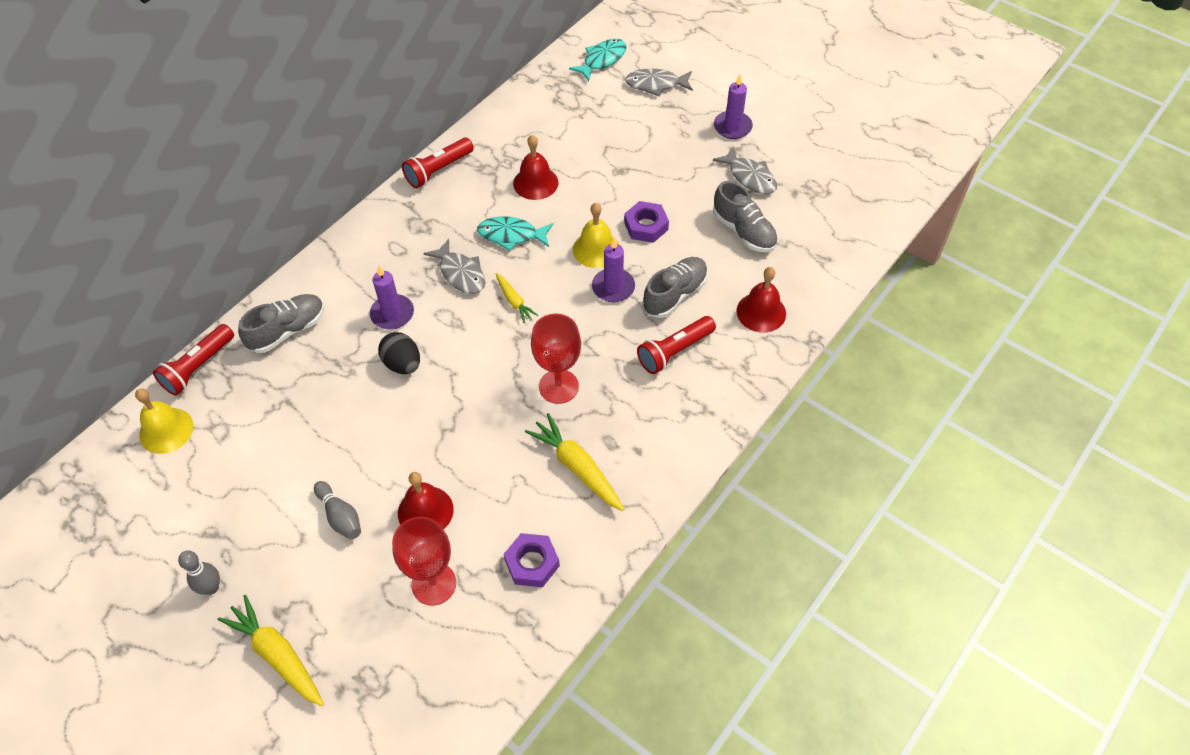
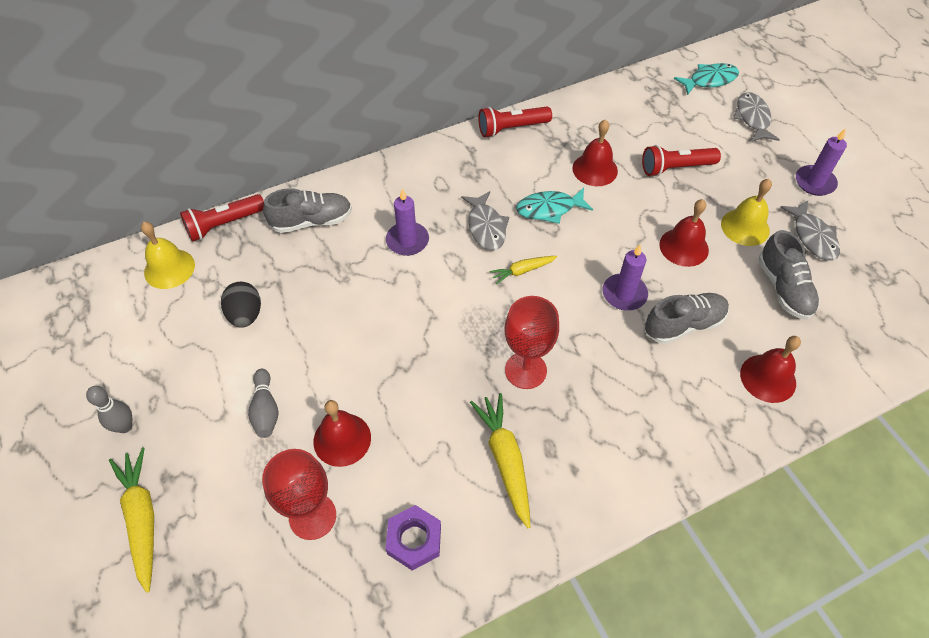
camera: 25 degrees right, 0 degrees up
black egg [378,332,420,374] -> black egg moved to [221,282,261,328]
turquoise fish [477,216,553,251] -> turquoise fish turned 45 degrees counterclockwise [516,188,593,224]
yellow carrot [495,273,538,323] -> yellow carrot turned 75 degrees clockwise [489,256,557,284]
yellow bell [573,203,619,268] -> yellow bell moved to [721,179,772,246]
purple nut [624,201,669,243] -> red bell [659,199,709,267]
grey fish [625,68,693,96] -> grey fish turned 60 degrees clockwise [733,92,780,142]
red flashlight [637,316,716,374] -> red flashlight moved to [642,145,721,177]

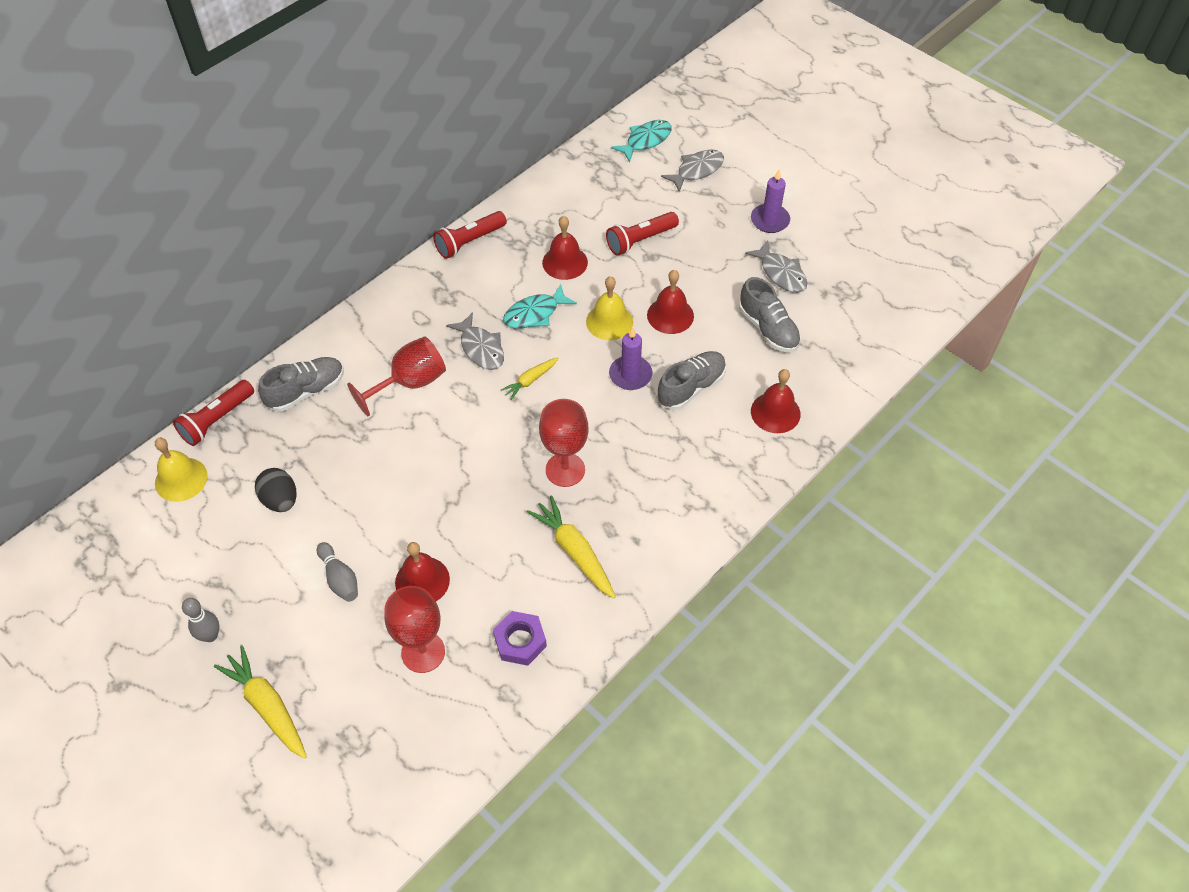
camera: 20 degrees left, 0 degrees up
purple candle [386,189,429,256] -> red goblet [347,336,446,416]
yellow bell [721,179,772,246] -> yellow bell moved to [586,276,633,340]
grey fish [733,92,780,142] -> grey fish turned 75 degrees clockwise [661,149,724,192]

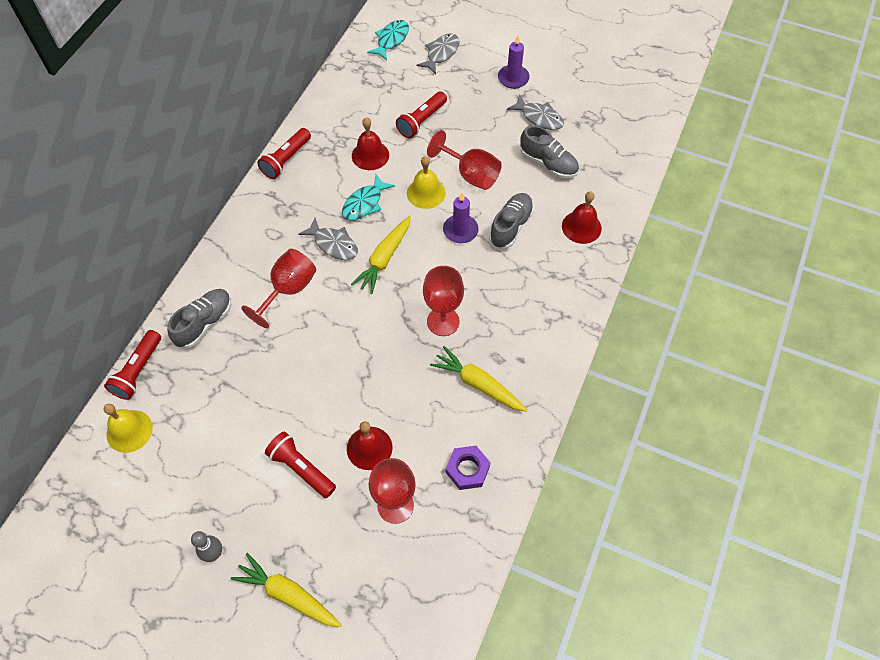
camera: 20 degrees left, 5 degrees up
black egg [255,468,296,512] -> none
grey bowling pin [317,542,358,602] -> red flashlight [265,432,336,498]
yellow carrot [501,357,558,400] -> yellow carrot [351,216,411,294], size x1.71
red bell [647,270,694,334] -> red goblet [427,130,502,190]

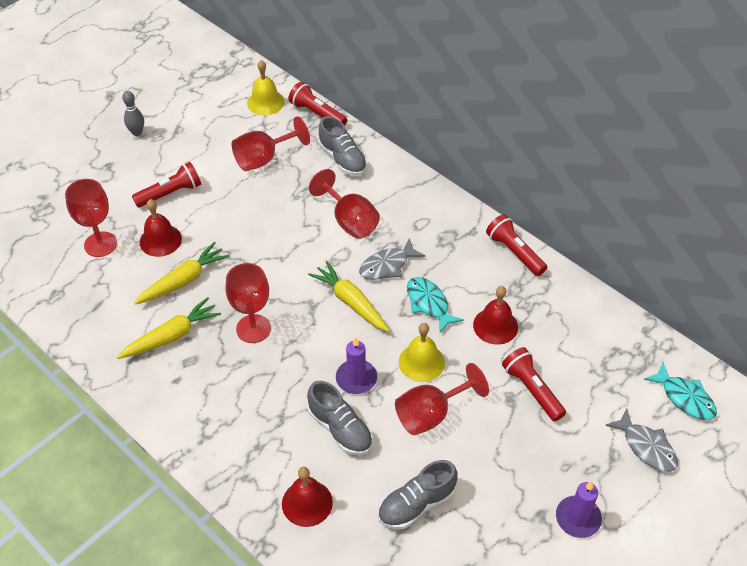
camera: 110 degrees right, 10 degrees down
yellow carrot [231,553,341,627] -> yellow carrot moved to [134,242,229,305]
purple nut [446,446,491,490] -> none
grey fish [507,95,564,130] -> none
none -> red goblet [231,116,310,171]

